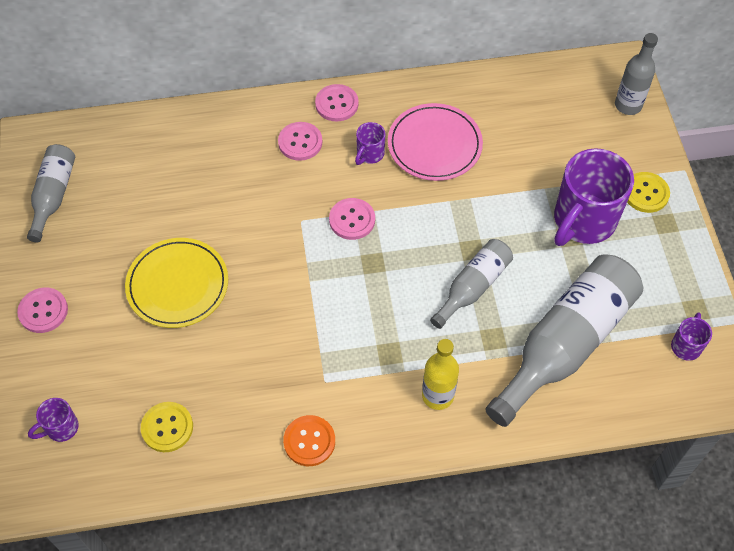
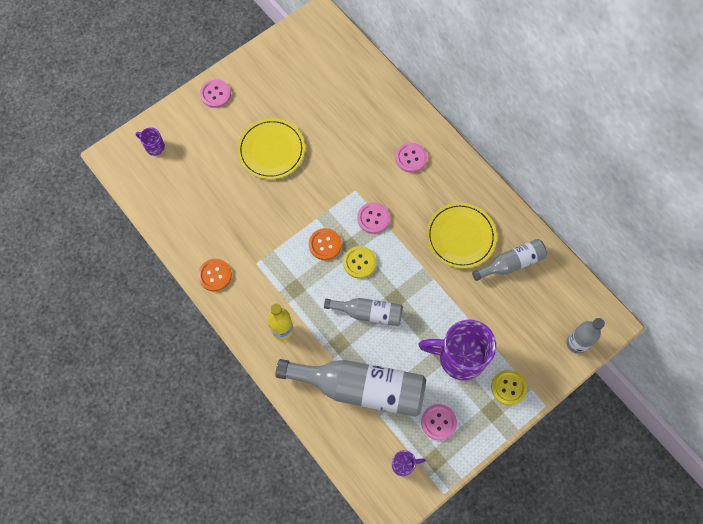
camera: 60 degrees right, 10 degrees up
grey bottle [27,144,75,243] -> grey bottle moved to [472,239,547,281]
yellow button [141,402,193,452] -> yellow button moved to [343,246,376,279]
pink button [315,84,359,122] -> pink button moved to [421,404,457,440]
purple mug [355,122,385,165] -> none
pink plate [388,103,483,181] -> yellow plate [426,203,497,268]
none -> orange button [309,228,342,260]

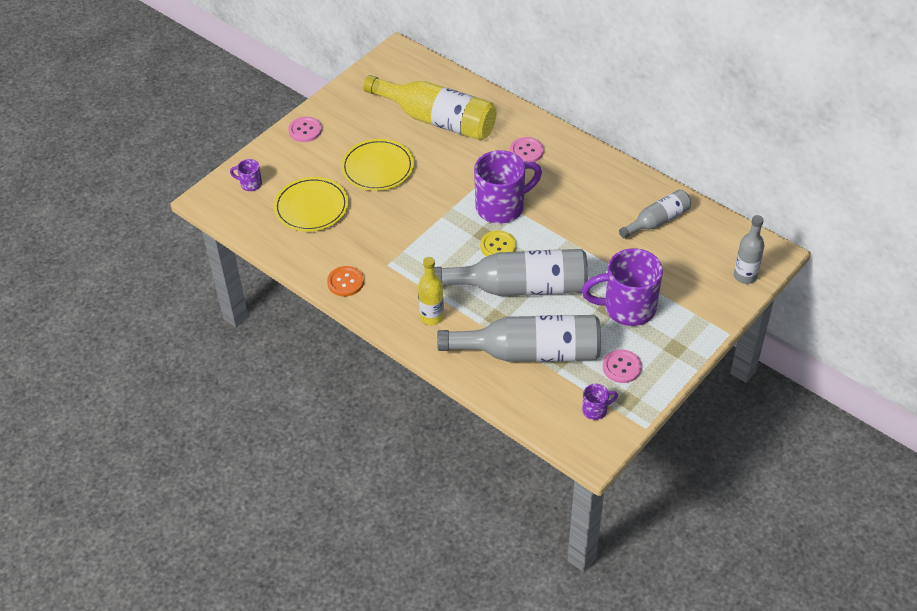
camera: 10 degrees left, 20 degrees down
orange button [309,228,342,260] -> none
grey bottle [324,298,403,326] -> grey bottle [434,249,588,296], size x1.83
pink button [357,202,390,234] -> purple mug [474,150,542,224]
yellow plate [426,203,497,268] -> yellow plate moved to [274,177,348,232]
yellow button [491,370,527,405] -> none
none -> yellow bottle [363,75,496,140]

